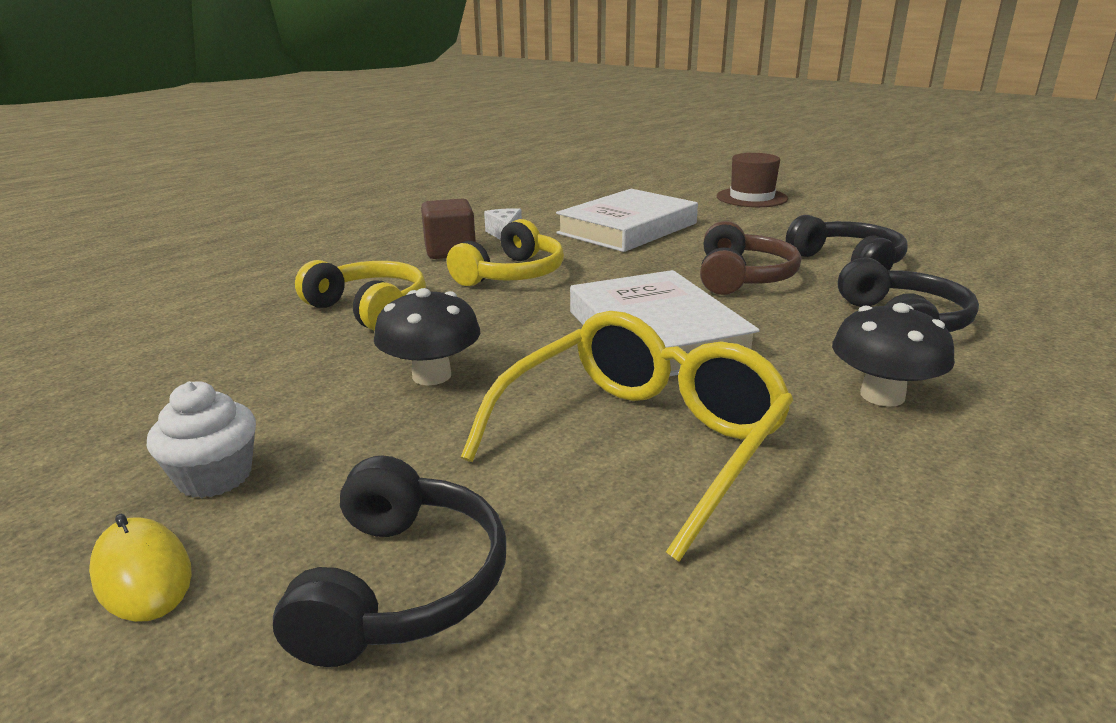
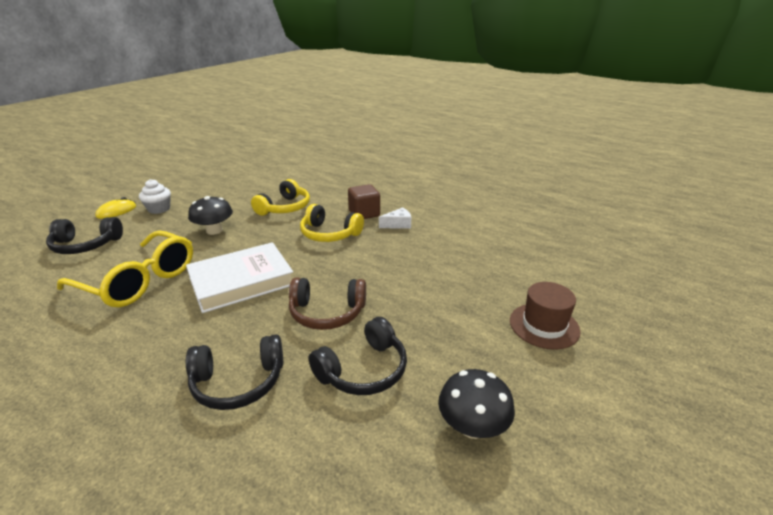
camera: 80 degrees right, 5 degrees up
white book [556,189,698,252] -> none
black mushroom [832,303,955,407] -> black mushroom moved to [438,369,515,439]

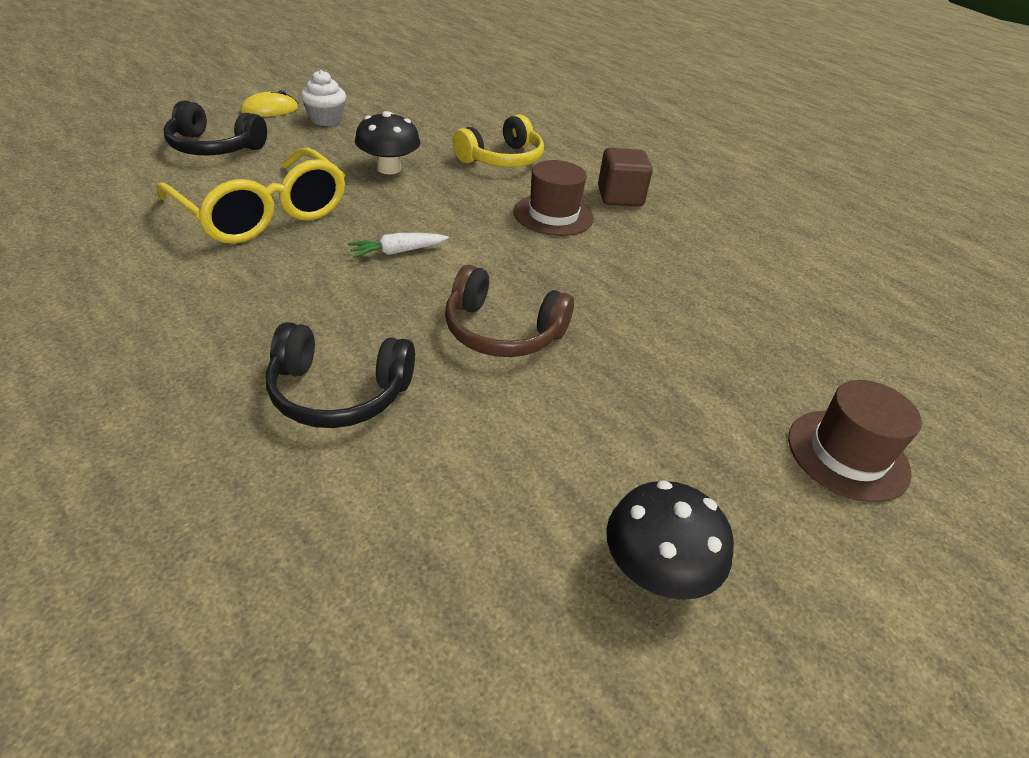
camera: 15 degrees right, 10 degrees up
white book [186,242,293,313] -> white carrot [348,233,449,258]
yellow headphones [300,204,364,242] -> brown hat [514,160,594,236]
black headphones [309,317,407,395] -> none
white cheese [379,207,411,229] -> none

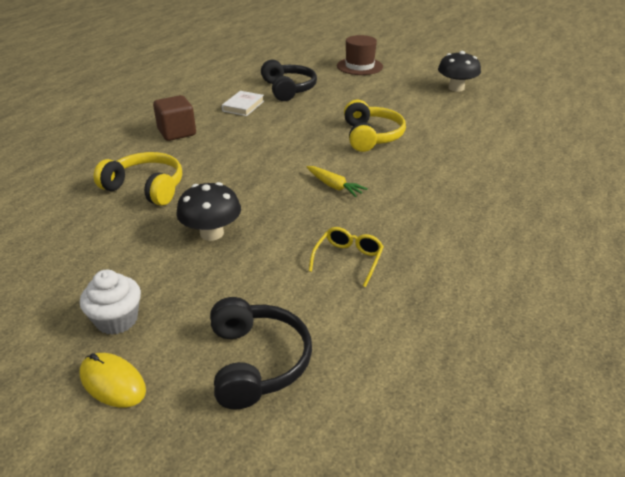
camera: 110 degrees left, 5 degrees down
yellow glasses [156,148,345,244] -> yellow glasses [309,227,384,287], size x0.45
black headphones [266,322,415,428] -> black headphones moved to [261,60,317,101]
white carrot [348,233,449,258] -> yellow carrot [307,166,368,197]
brown headphones [445,264,574,357] -> yellow headphones [344,100,406,152]
brown hat [514,160,594,236] -> none
none -> white book [222,91,264,116]

